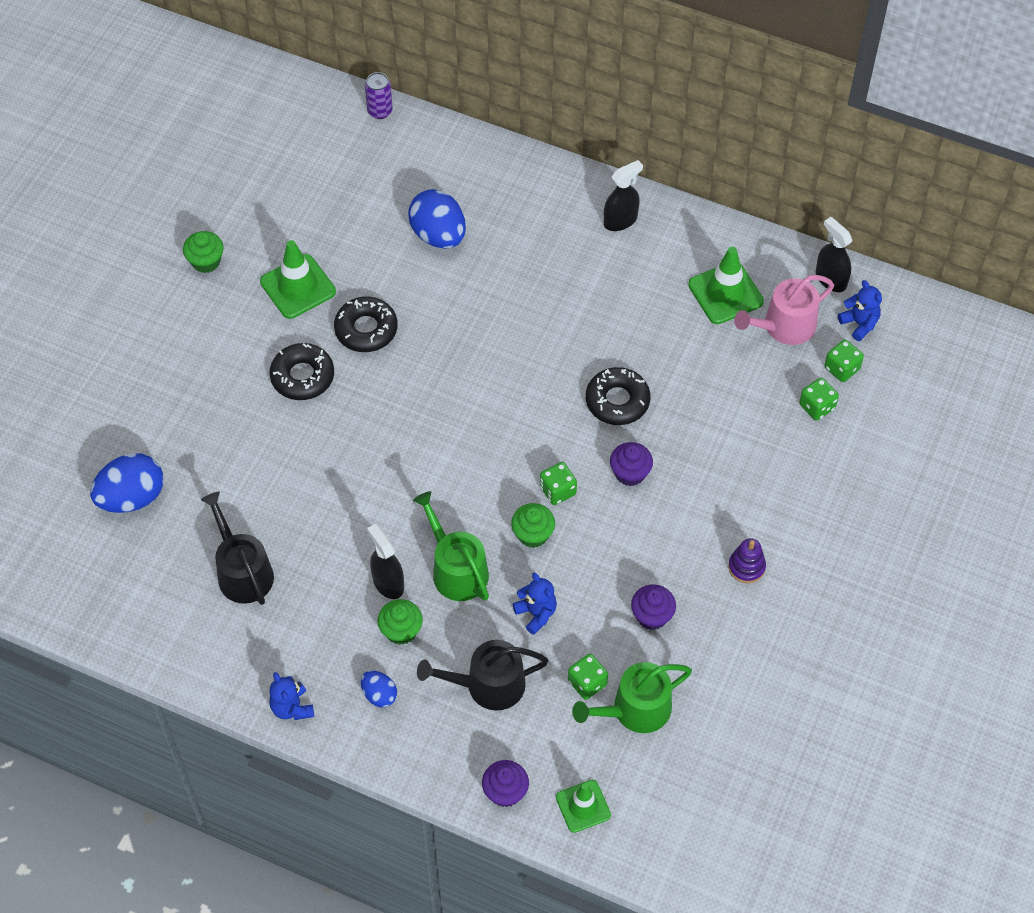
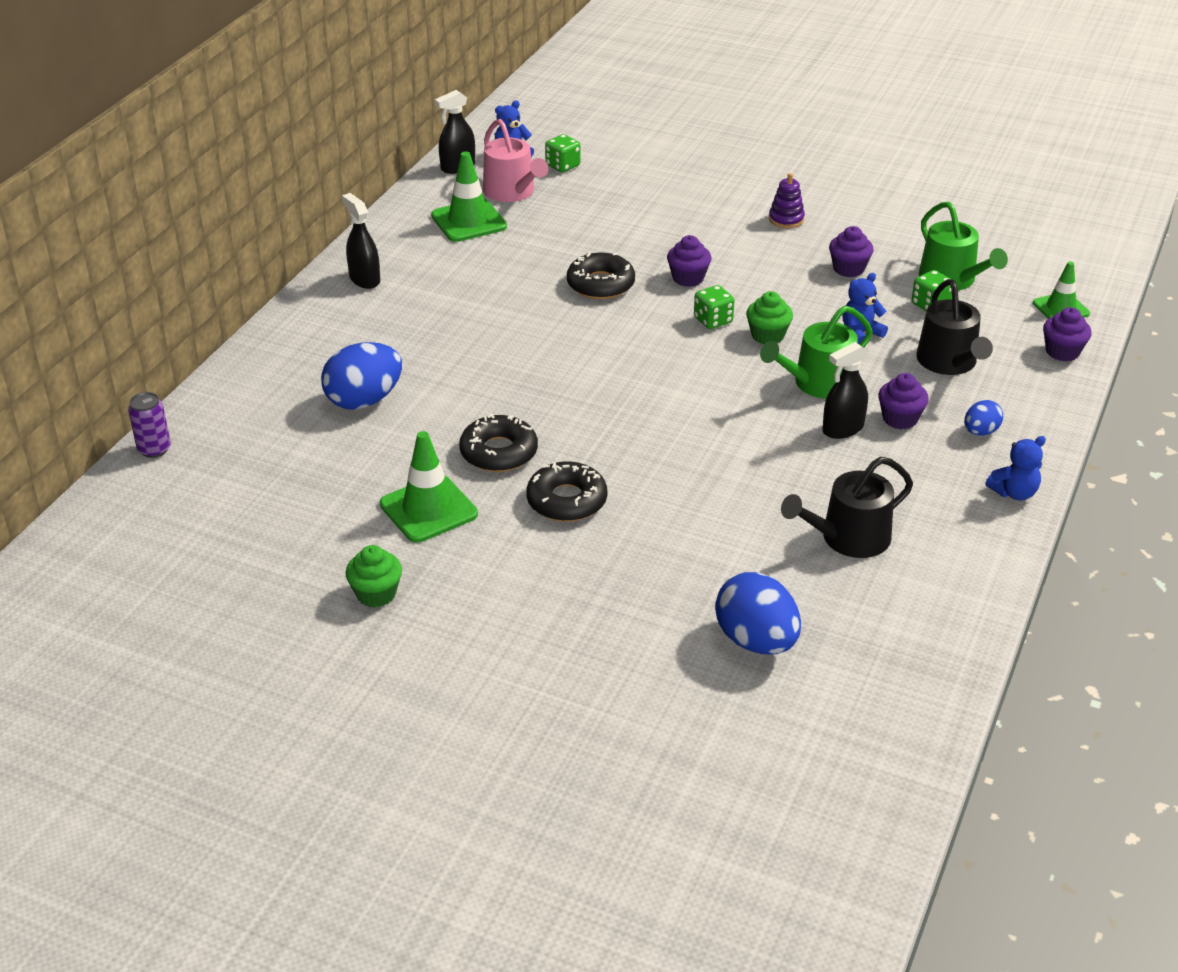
camera: 90 degrees left, 20 degrees down
green cupcake [377,599,423,645] -> purple cupcake [878,373,929,429]
green dice [799,378,839,421] -> none

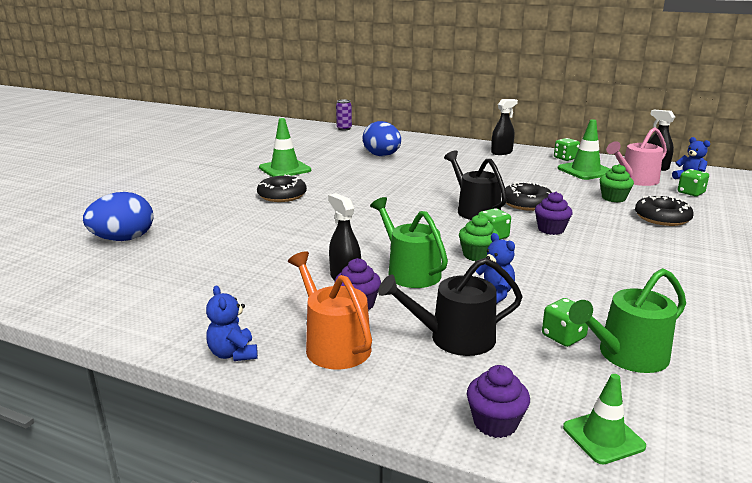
camera: 90 degrees right, 15 degrees down
green cupcake [346,545,402,608] -> green cupcake moved to [600,164,634,203]
black donut [459,414,538,472] -> black donut moved to [635,195,694,226]
purple stacking toy [769,173,805,228] -> none
black watering can [781,457,913,558] -> black watering can moved to [444,150,507,220]
purple cupcake [829,226,874,277] -> none
blue egg [964,400,1003,436] -> orange watering can [288,251,372,369]
none -> green dice [554,138,580,161]

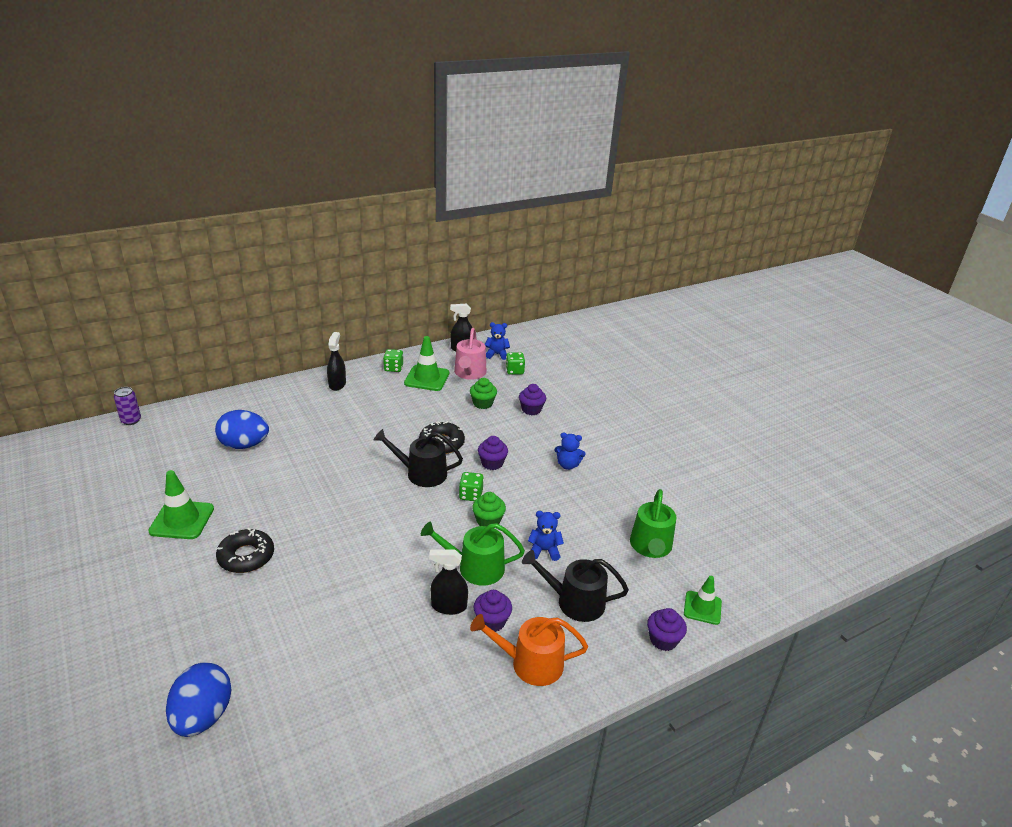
camera: 55 degrees left, 10 degrees up
blue teddy bear [206,285,258,361] -> blue teddy bear moved to [555,433,586,470]
black watering can [378,258,523,356] -> black watering can turned 75 degrees clockwise [522,550,629,622]
green dice [542,298,588,347] -> none
black donut [635,195,694,226] -> purple cupcake [519,384,546,415]

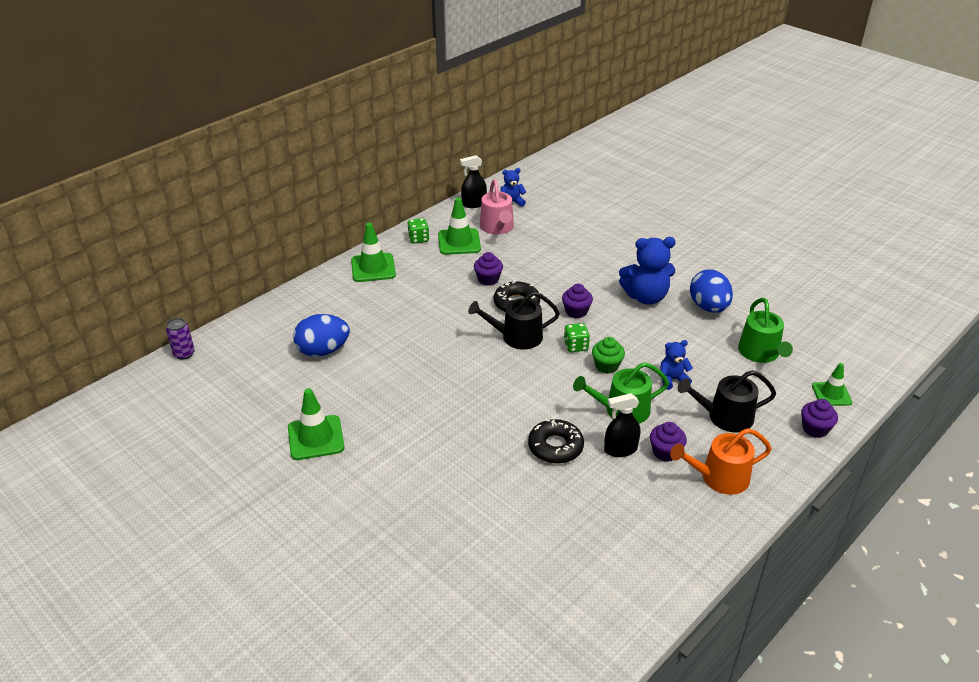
camera: 15 degrees left, 5 degrees up
blue egg [166,663,232,737] -> blue egg moved to [690,270,733,313]
black donut [216,528,274,573] -> black donut moved to [528,419,584,464]
black spray bottle [327,332,346,391] -> green traffic cone [351,223,396,282]
green cupcake [470,378,497,409] -> none
green dice [506,352,525,375] -> none
purple cupcake [519,384,546,415] -> purple cupcake moved to [474,252,503,286]
blue teddy bear [555,433,586,470] -> blue teddy bear [619,237,676,305], size x1.82

